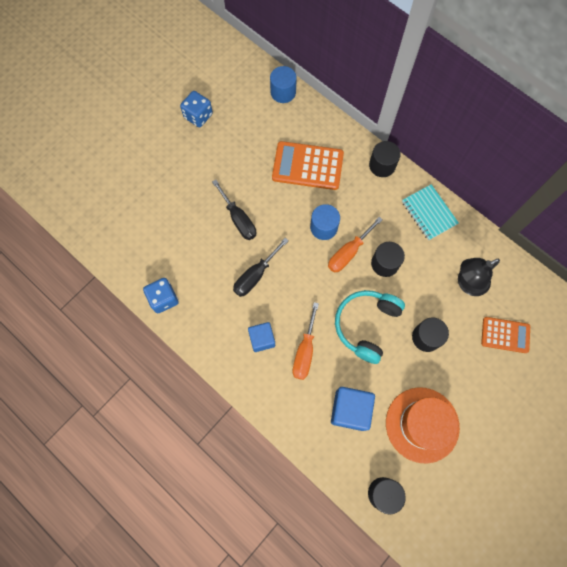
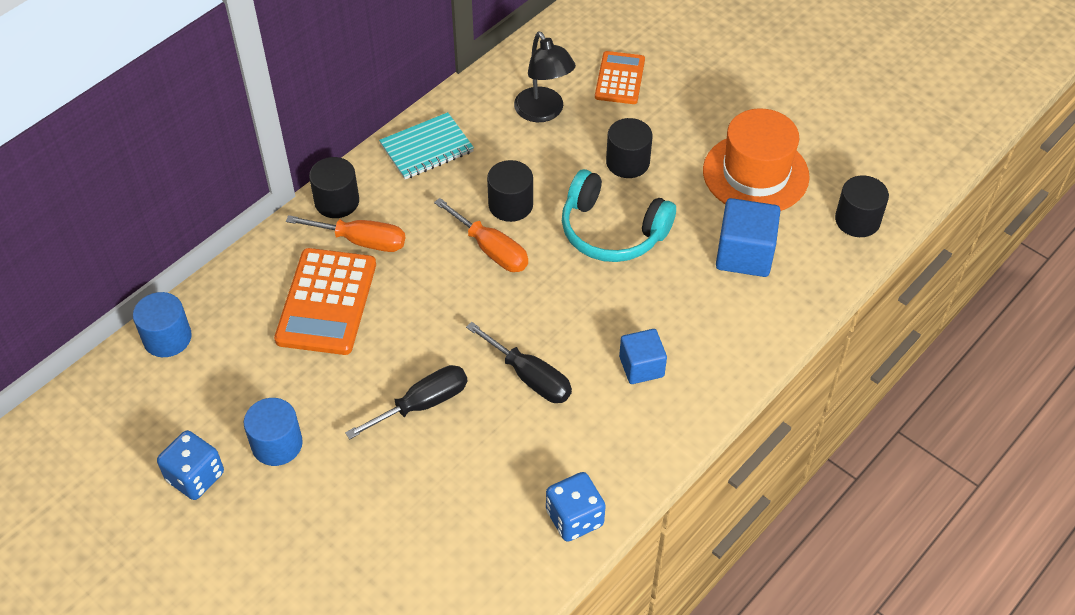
camera: 90 degrees left, 20 degrees down
orange screwdriver [292,302,319,380] -> orange screwdriver moved to [286,215,405,252]
blue cylinder [310,204,340,240] -> blue cylinder moved to [244,398,303,466]

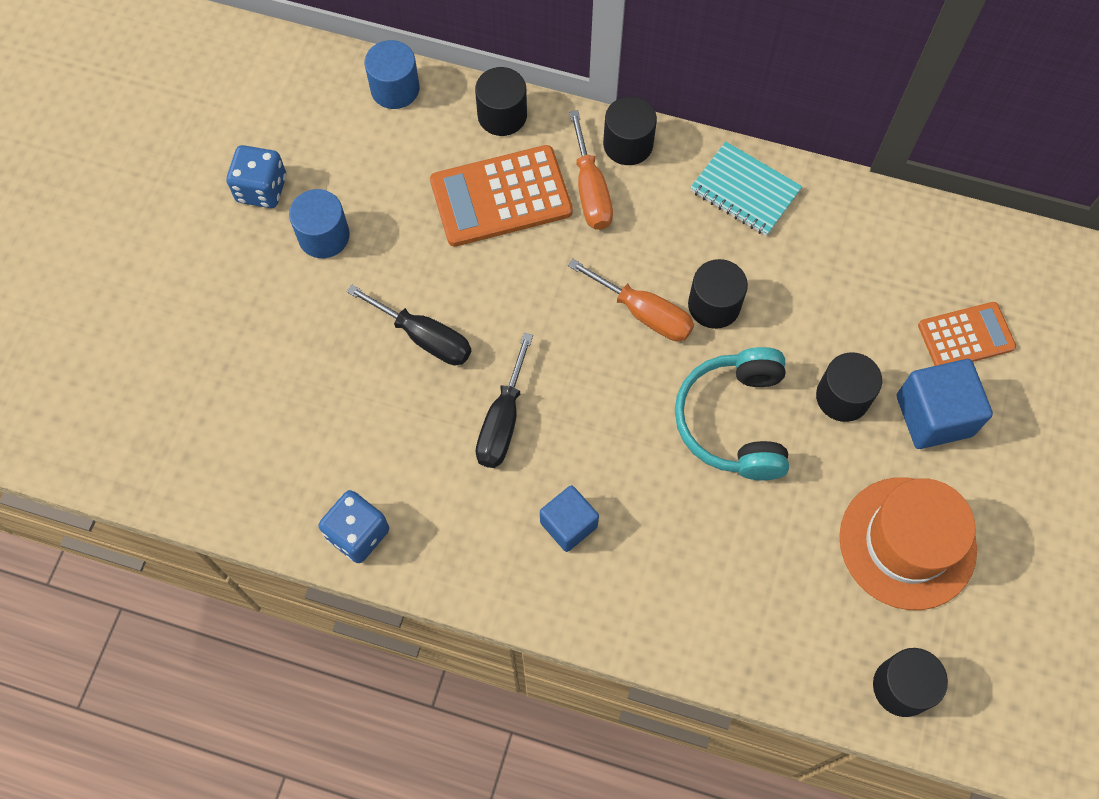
camera: 65 degrees right, 15 degrees up
orange screwdriver [434,198,528,272] -> orange screwdriver turned 75 degrees counterclockwise [568,259,694,341]
black lamp [514,32,576,122] -> none
blue cube [716,198,780,277] -> blue cube moved to [897,359,993,449]
none -> black cylinder [475,67,527,136]

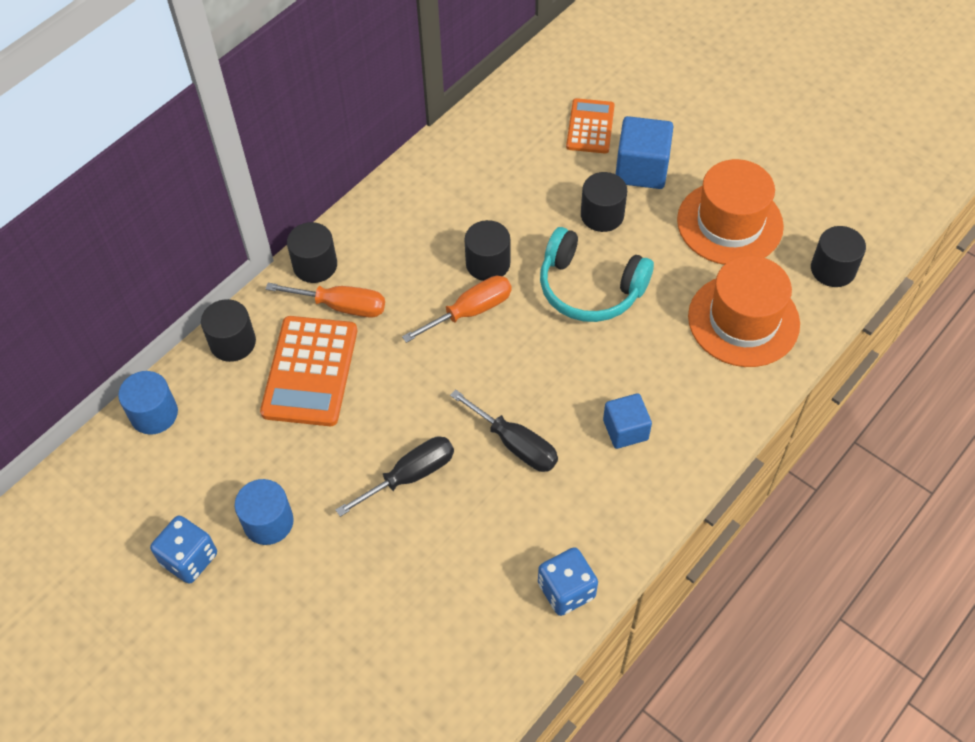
camera: 65 degrees left, 10 degrees down
turquoise notebook [690,142,802,236] -> none
none -> orange hat [688,256,800,367]

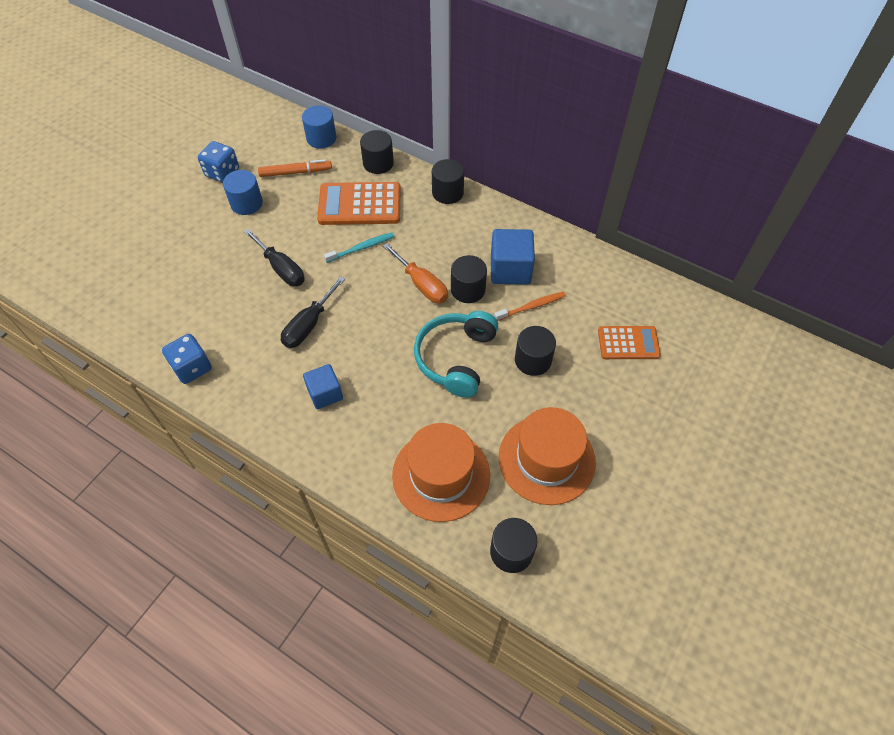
camera: 80 degrees right, 0 degrees up
orange screwdriver [266,283,385,318] -> none
blue cube [616,116,674,189] -> blue cube moved to [491,229,535,285]
none -> orange marker [258,159,332,177]
none -> turquoise toothbrush [324,233,394,263]
none -> orange toothbrush [494,292,566,321]

